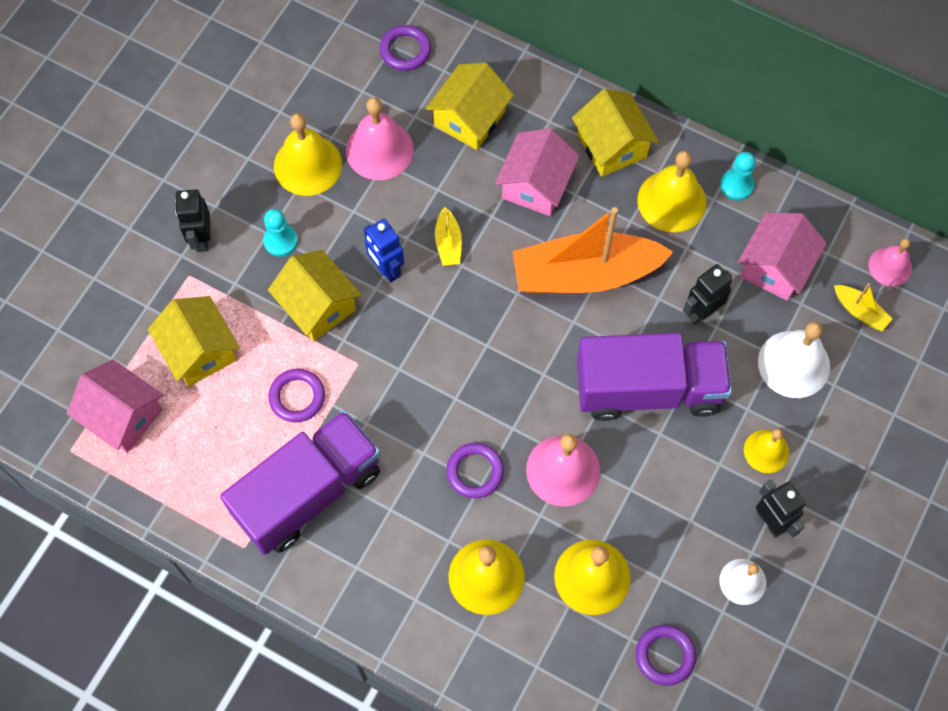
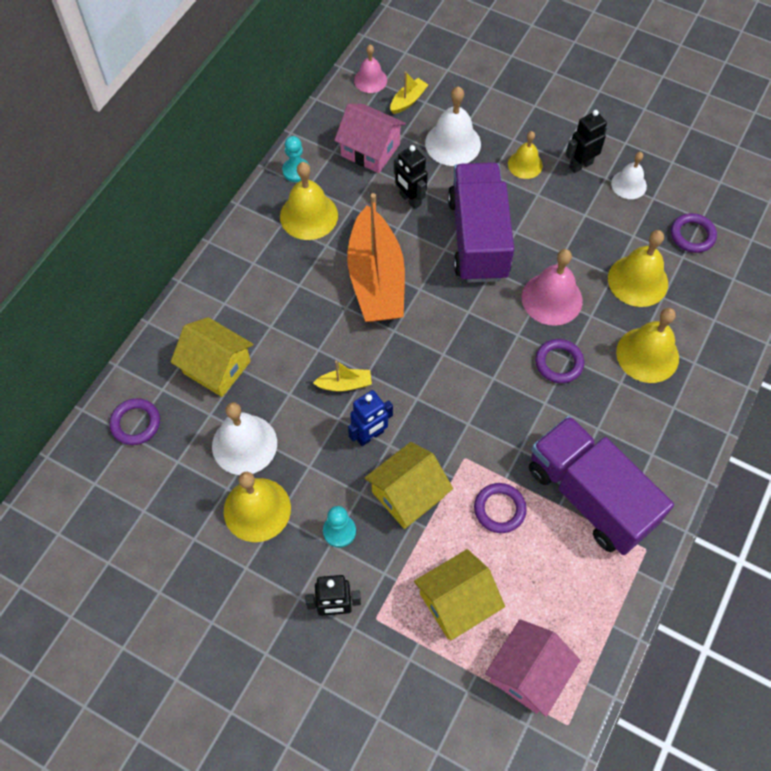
camera: 90 degrees left, 5 degrees down
pink bell [346,97,414,180] -> white bell [212,402,277,475]
pink house [495,128,580,216] -> none
yellow house [572,89,659,177] -> none

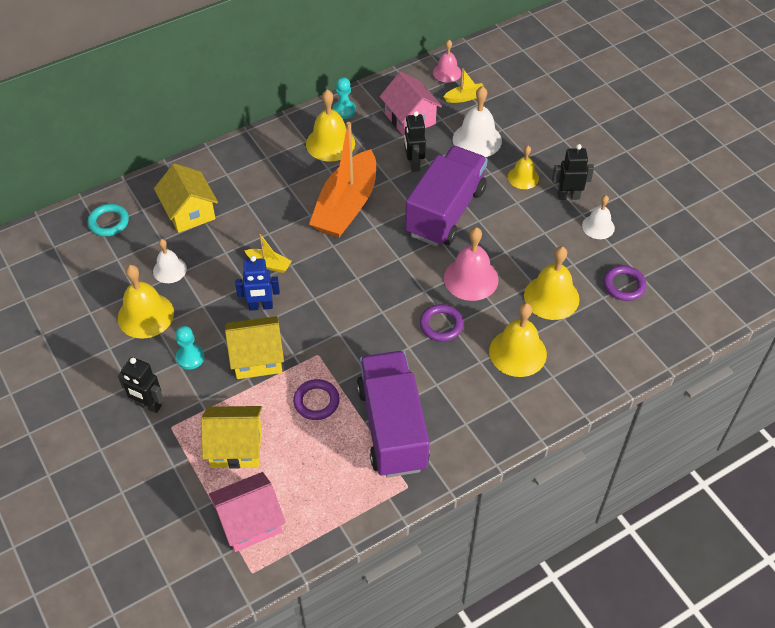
camera: 30 degrees right, 10 degrees down
purple ring [109,398,160,445] -> turquoise ring [88,204,129,236]
white bell [212,402,277,475] -> white bell [153,239,187,283], size x0.62

